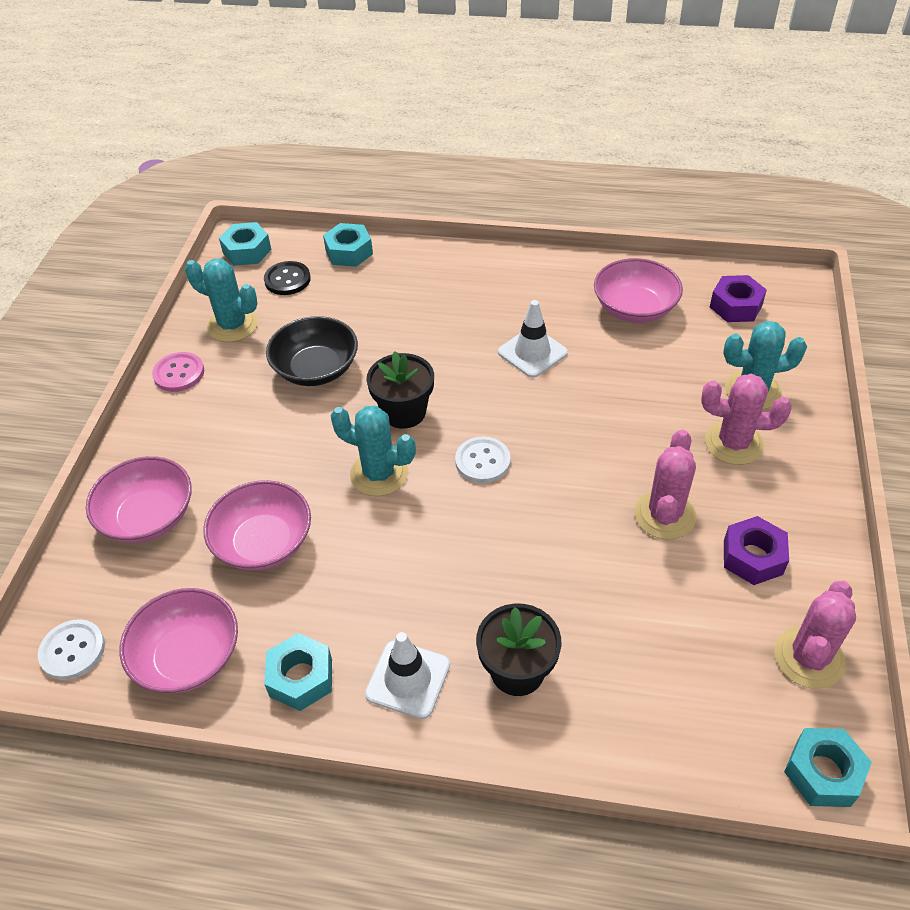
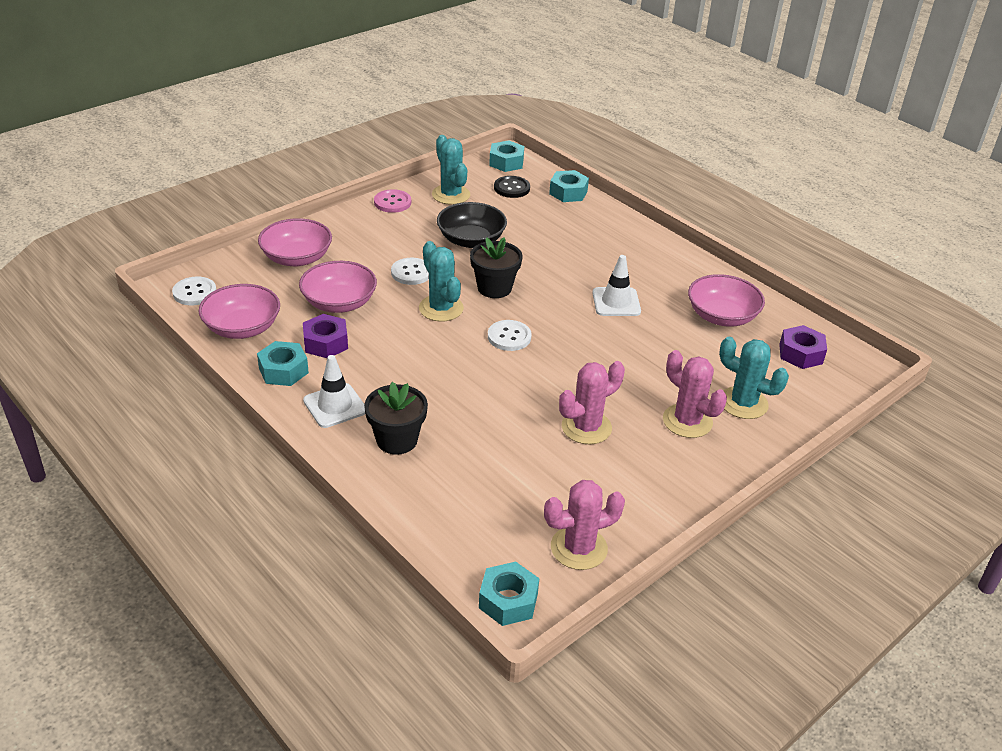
camera: 35 degrees right, 10 degrees down
purple nut [724,516,789,585] -> purple nut moved to [303,314,348,358]
none -> white button [391,258,429,285]

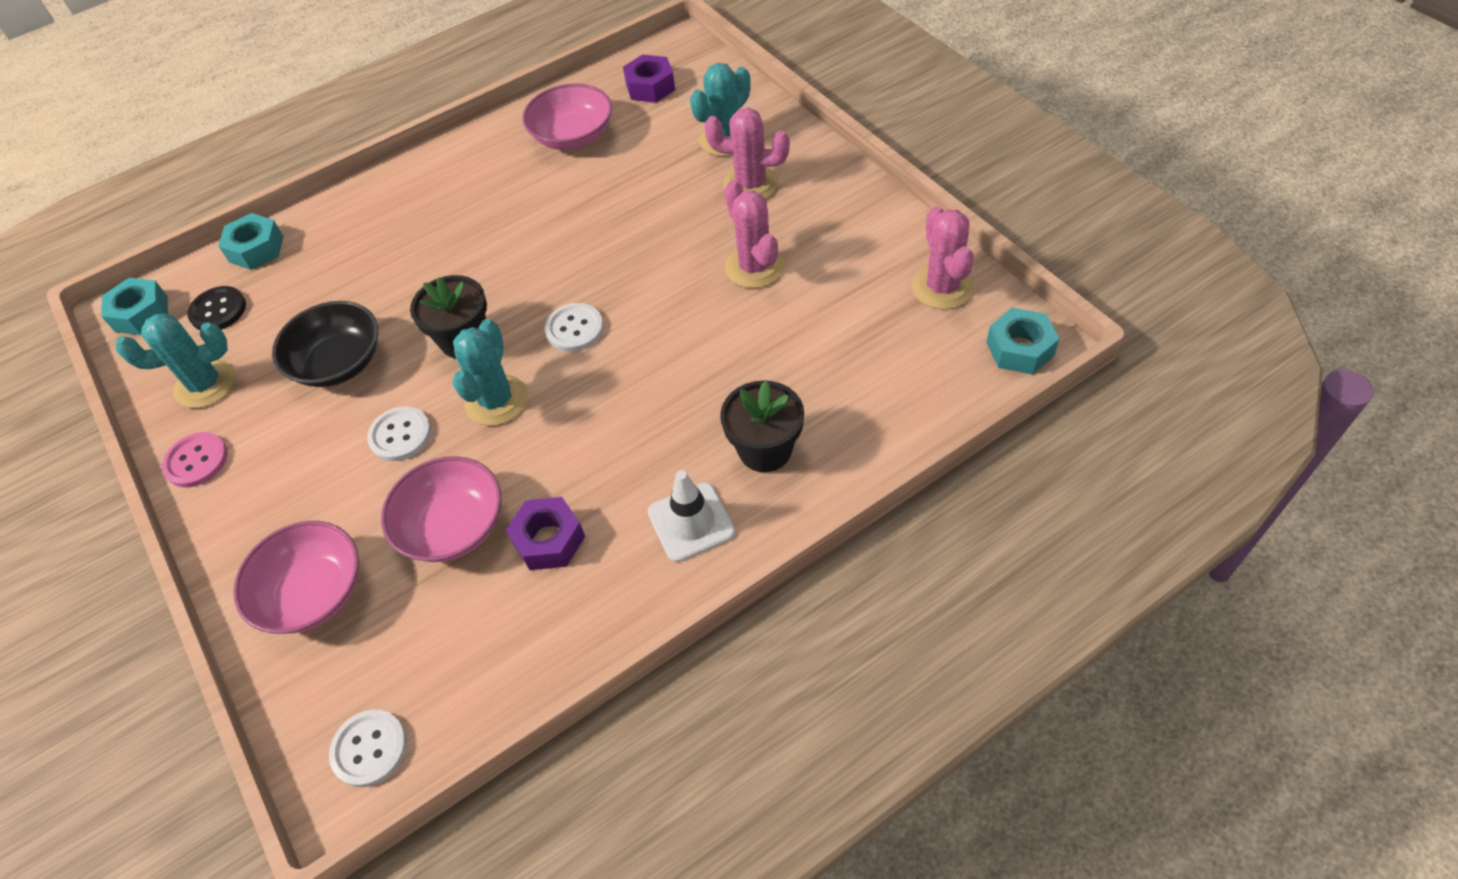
camera: 75 degrees left, 15 degrees up
pink bowl [199,284,280,339] -> none
turquoise nut [257,341,309,386] -> none
turquoise cactus [419,241,464,322] -> turquoise cactus turned 60 degrees counterclockwise [453,319,528,426]
white traffic cone [592,255,641,316] -> none
pink cactus [663,350,727,438] -> pink cactus turned 45 degrees clockwise [704,108,790,199]

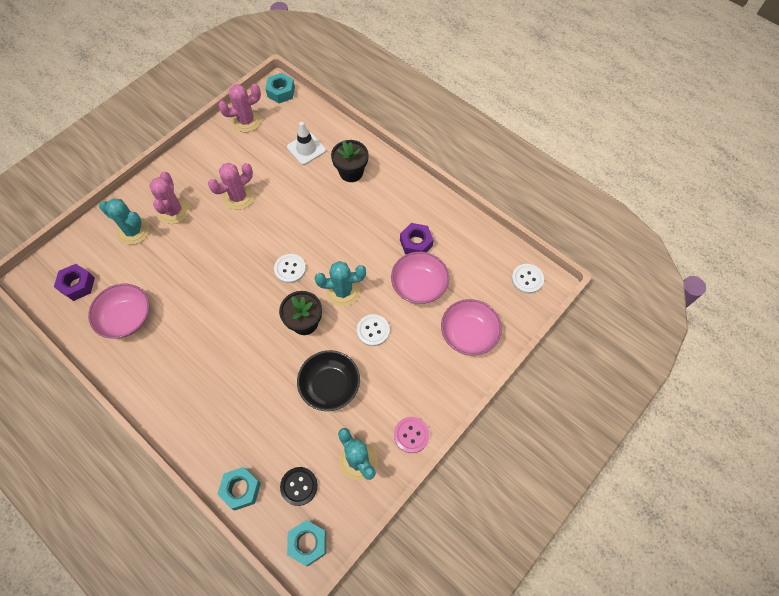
camera: 110 degrees left, 10 degrees up
white traffic cone [648,470,736,562] -> white traffic cone moved to [287,122,326,165]

